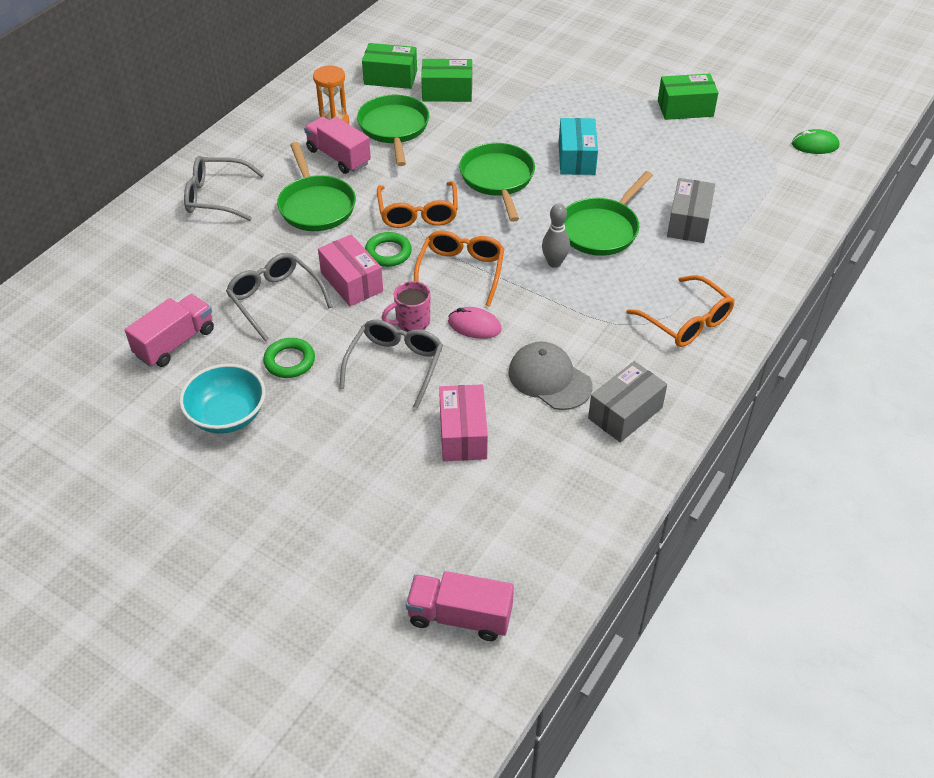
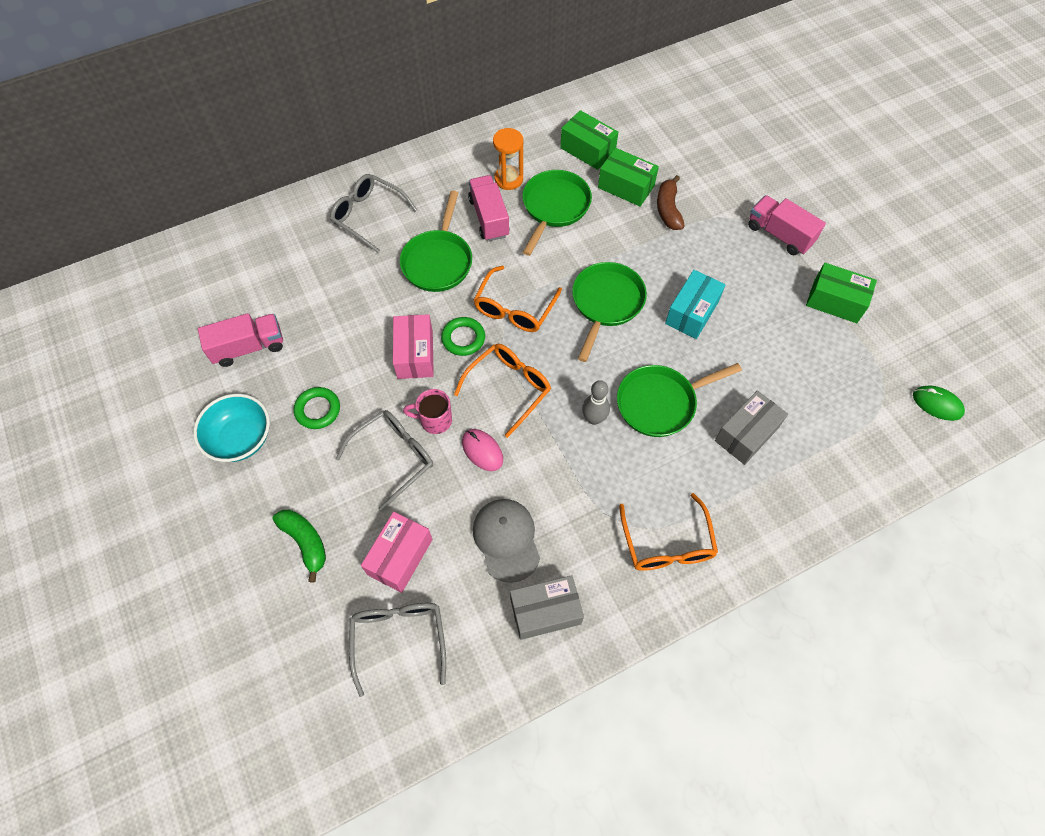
camera: 30 degrees right, 15 degrees up
grey glasses [226,253,333,342] -> grey glasses moved to [349,603,446,697]
pink truck [406,571,514,641] -> pink truck moved to [748,195,826,255]
none -> green banana [272,510,326,583]
none -> brown banana [657,175,684,230]

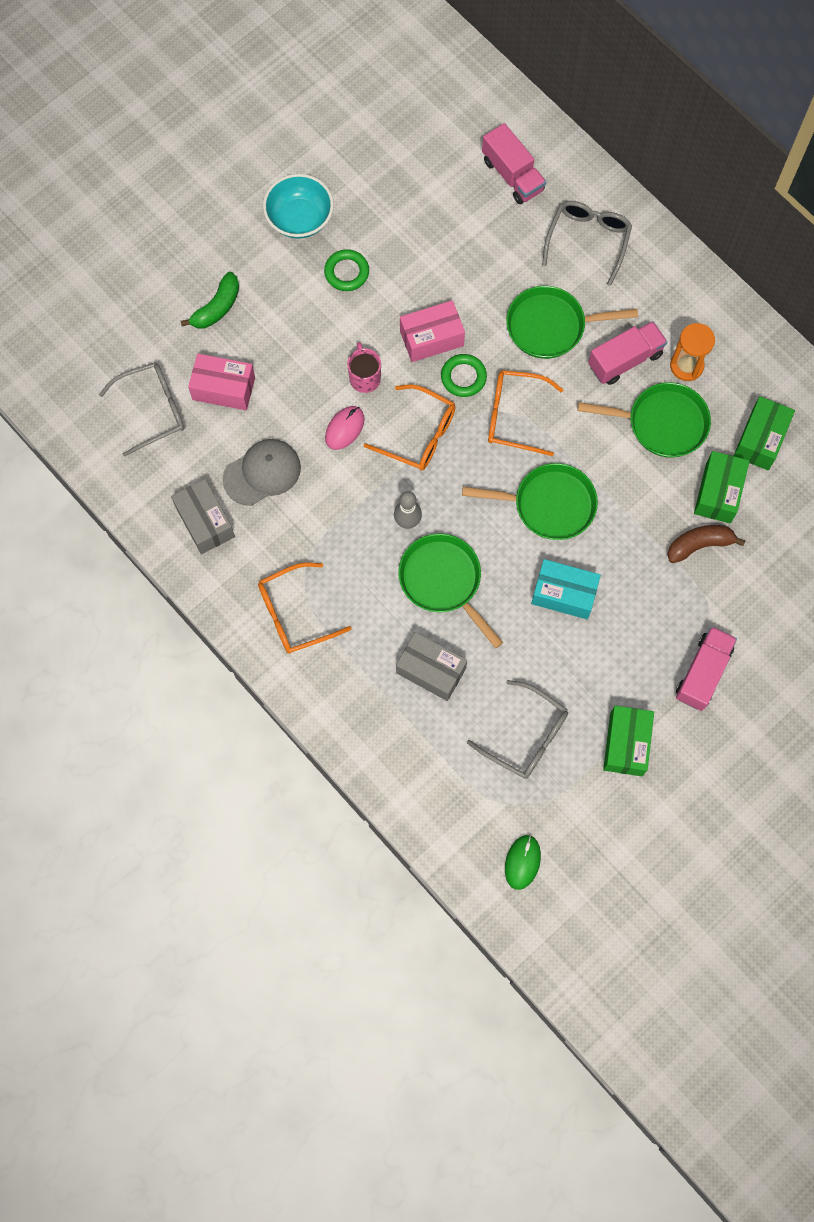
camera: 75 degrees right, 10 degrees up
pink truck [198,313,283,367] -> pink truck moved to [482,123,546,204]
grey glasses [335,410,433,511] -> grey glasses moved to [467,680,568,779]

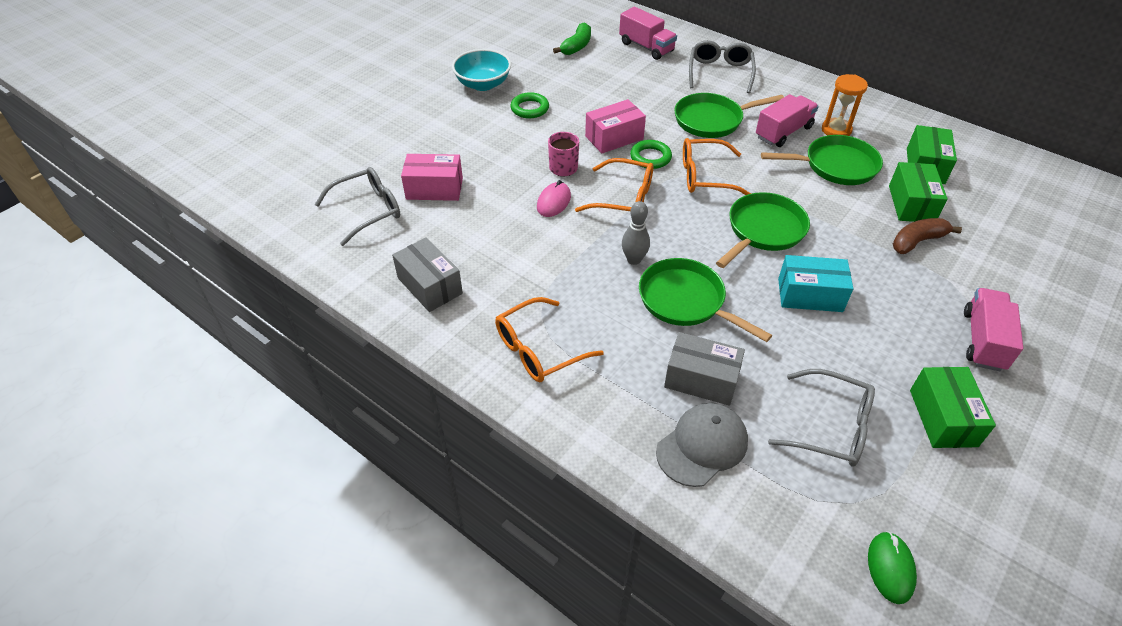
camera: 10 degrees left, 25 degrees down
green banana [181,272,239,329] -> green banana moved to [553,22,591,55]
grey cap [223,439,301,506] -> grey cap moved to [656,403,748,487]
green pan [462,463,598,540] -> green pan turned 45 degrees counterclockwise [716,192,810,268]

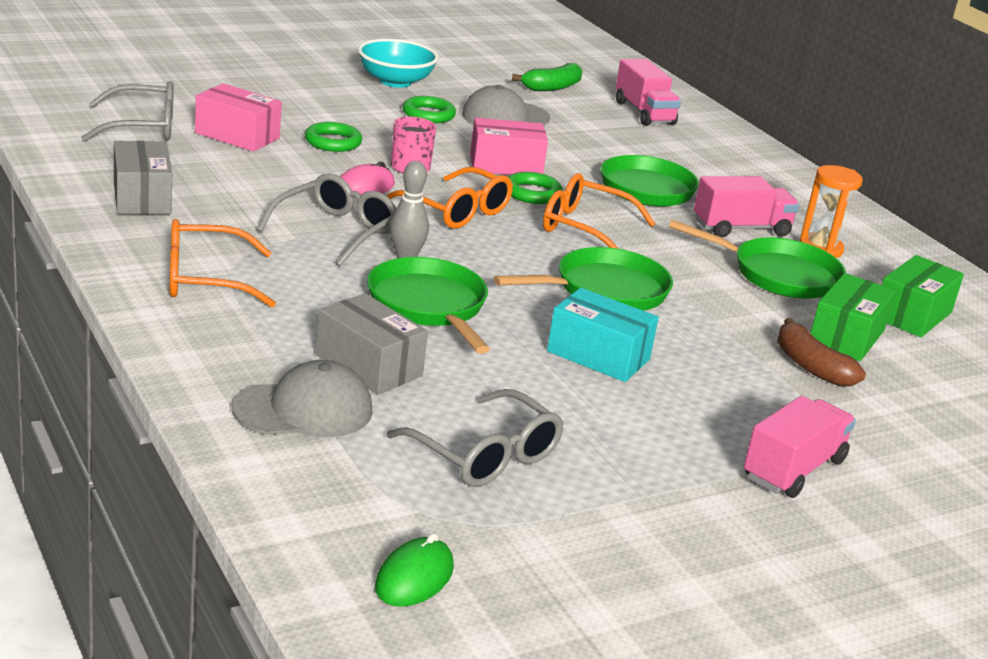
camera: 20 degrees right, 20 degrees down
grey glasses [689,40,756,93] -> grey glasses moved to [257,173,396,266]
brown banana [893,218,962,254] -> brown banana turned 120 degrees counterclockwise [777,318,866,387]
green box [910,367,996,448] -> none
none -> green ring [305,122,362,152]
none -> grey cap [462,85,550,125]

